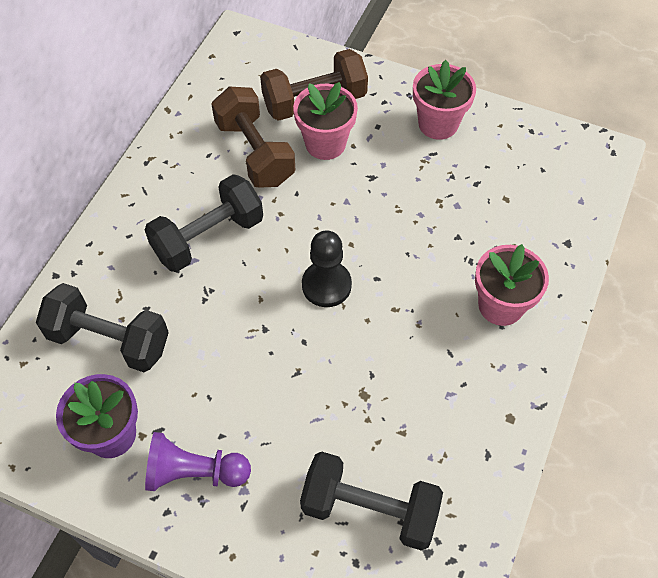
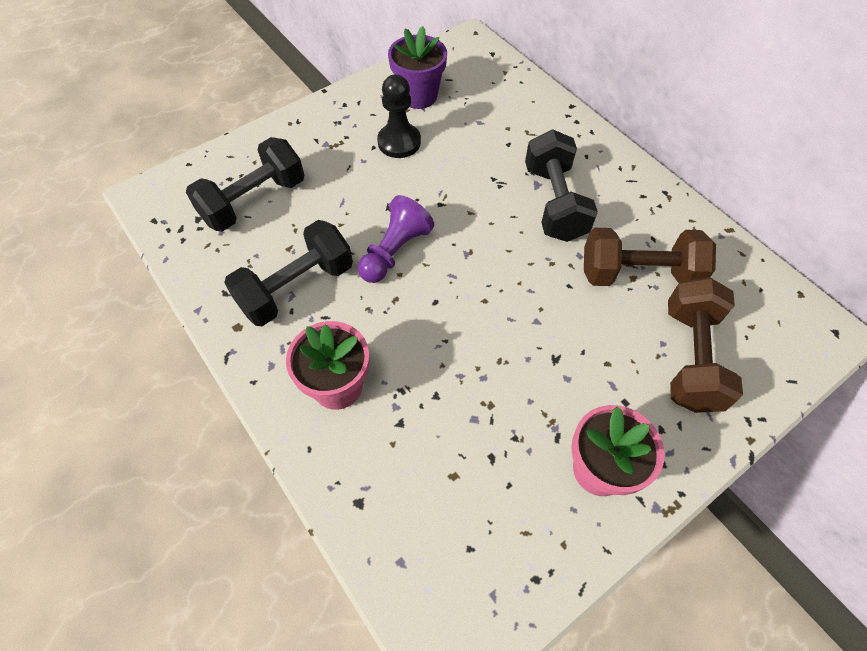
camera: 120 degrees right, 0 degrees up
black dumbbell [36,283,169,372] -> black dumbbell moved to [224,220,353,326]
purple pawn [145,432,251,491] -> purple pawn moved to [358,195,434,283]
pink flower pot [293,82,358,160] -> none
black pawn [302,231,352,307] -> black pawn moved to [377,74,421,158]

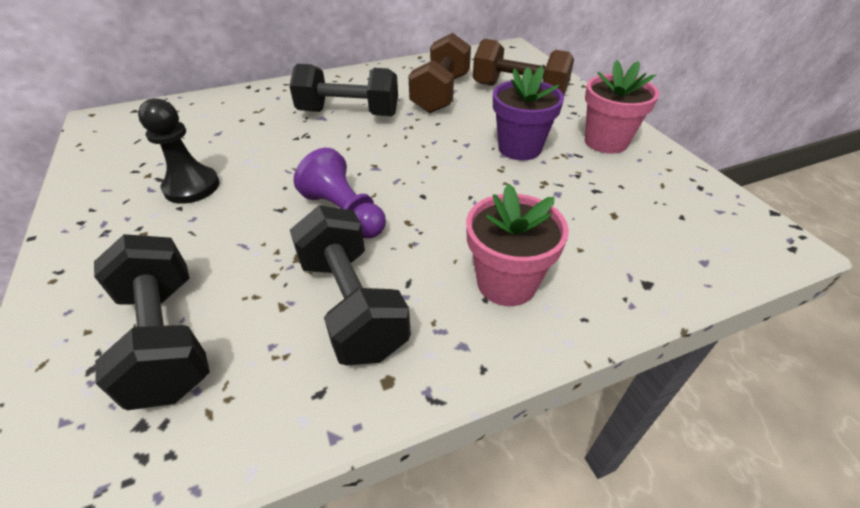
camera: 75 degrees left, 15 degrees down
purple flower pot [388,26,447,109] -> purple flower pot moved to [493,66,564,160]

